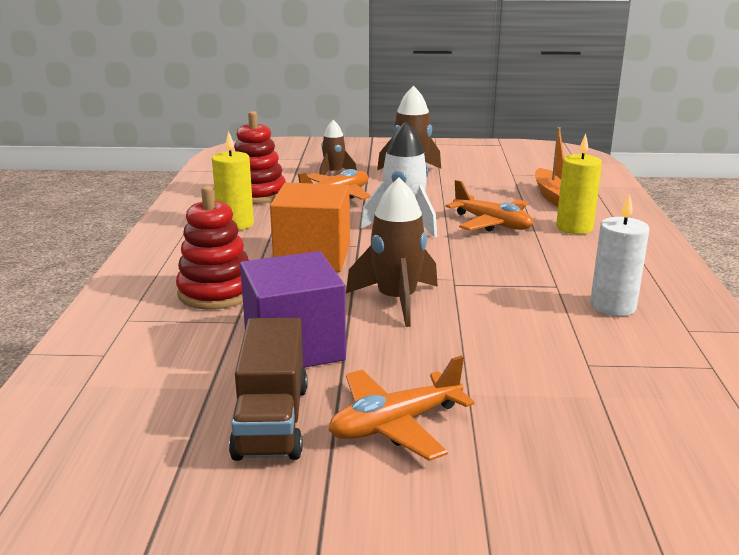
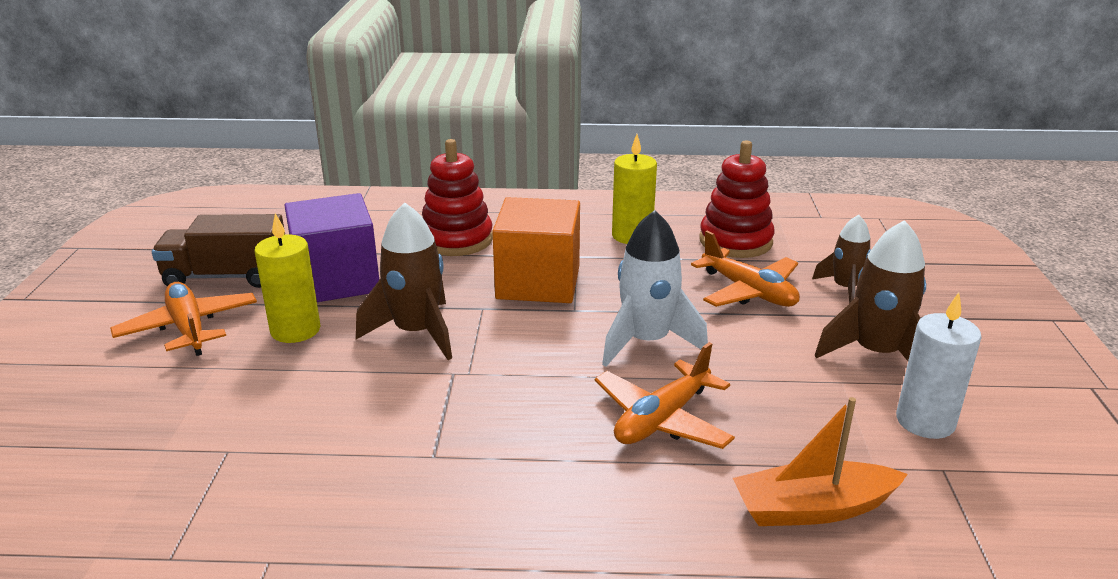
camera: 90 degrees right, 5 degrees up
yellow candle [556,134,602,234] -> yellow candle moved to [255,213,320,343]
white candle [590,194,649,316] -> white candle moved to [896,292,982,439]

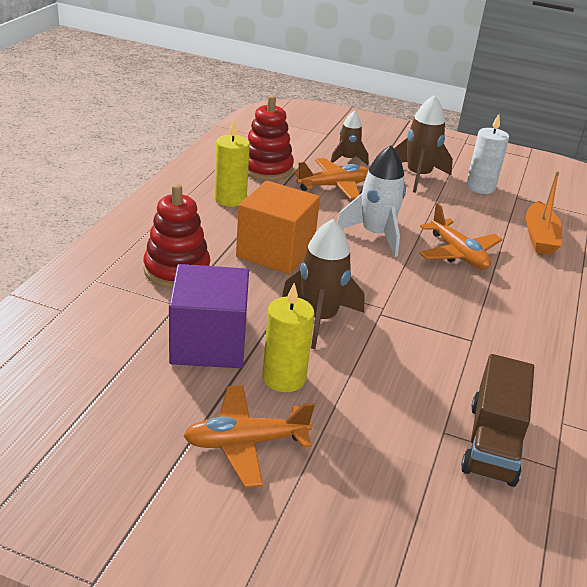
camera: 75 degrees left, 5 degrees up
brown truck [152,214,285,288] -> brown truck moved to [461,354,534,487]

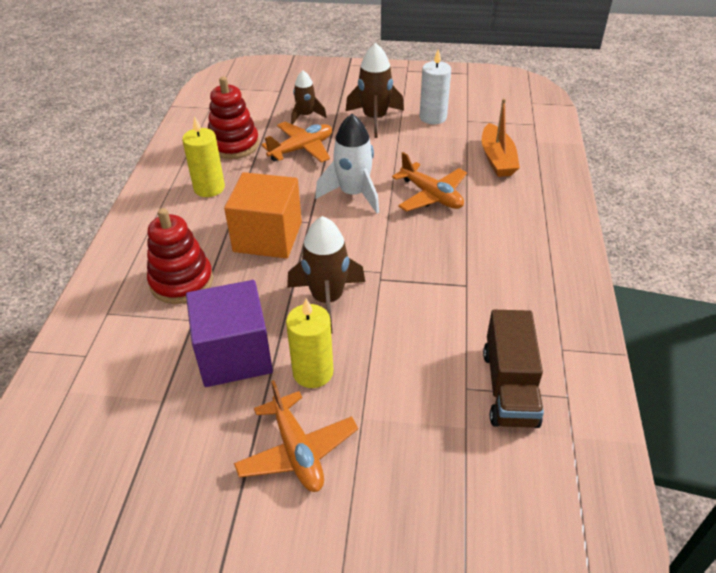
camera: 10 degrees left, 10 degrees up
orange plane [183,385,315,488] -> orange plane turned 90 degrees counterclockwise [234,380,358,492]

